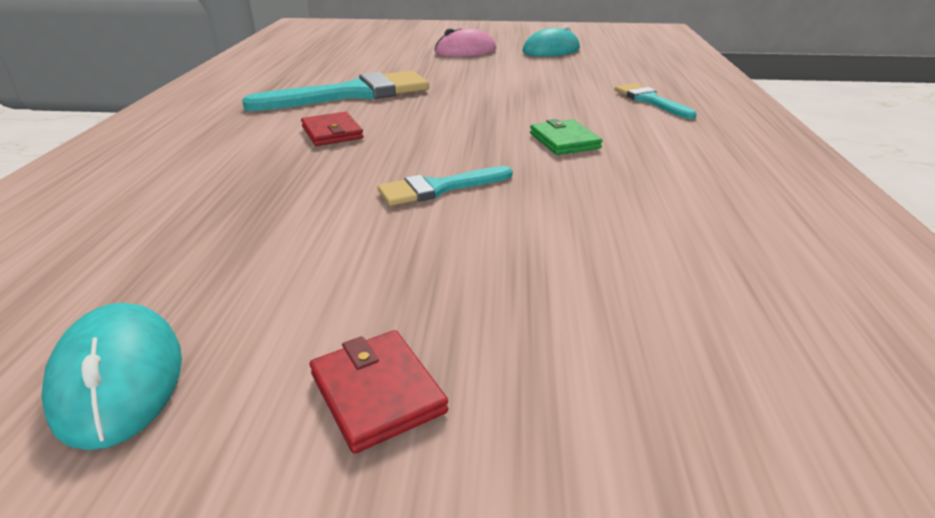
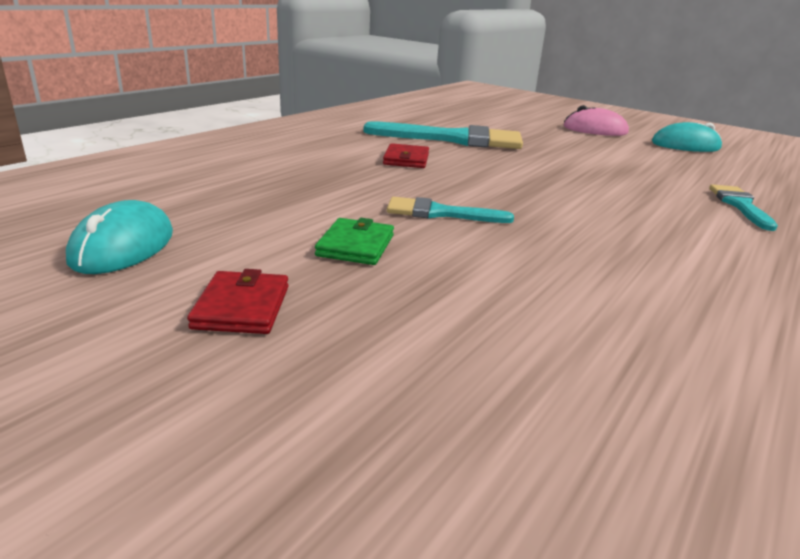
camera: 30 degrees right, 5 degrees down
green wallet [530,119,602,155] -> green wallet moved to [315,218,394,265]

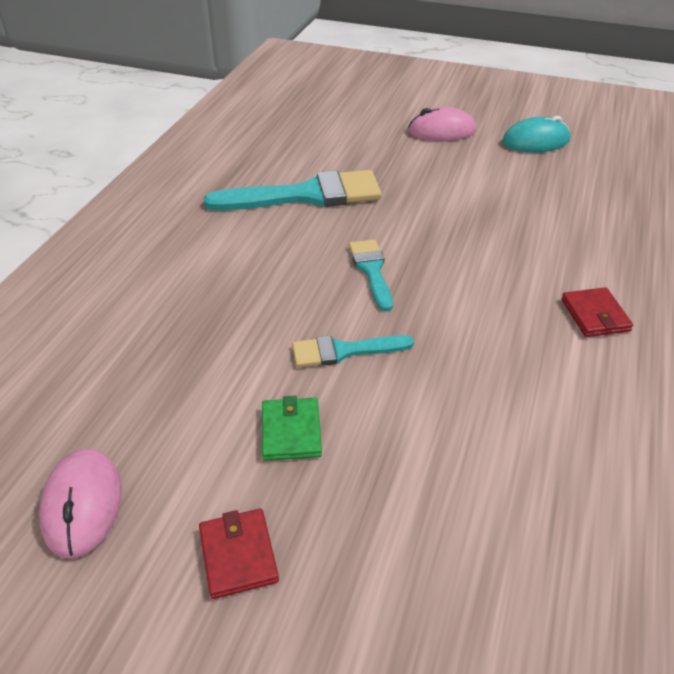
camera: 15 degrees left, 15 degrees up
turquoise mouse [66,200,173,274] -> pink mouse [39,448,122,558]
red wallet [383,143,429,168] -> red wallet moved to [561,287,633,337]
turquoise brush [709,184,778,231] -> turquoise brush moved to [349,239,393,311]

